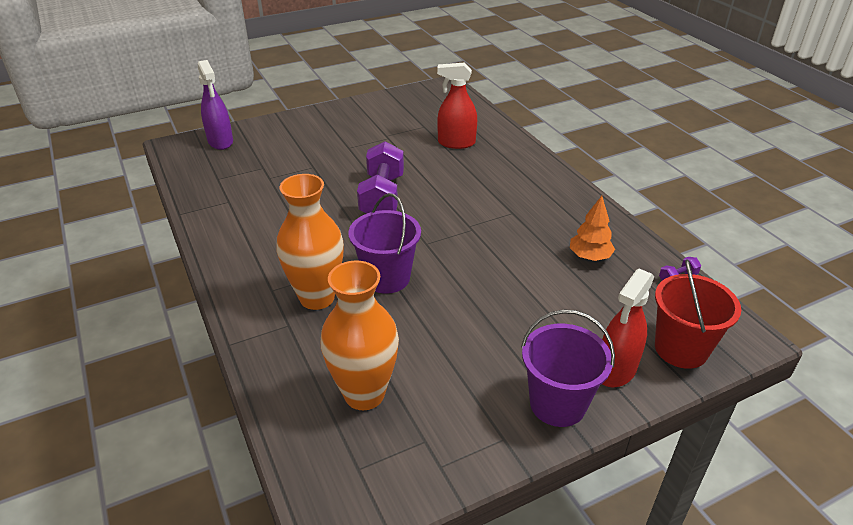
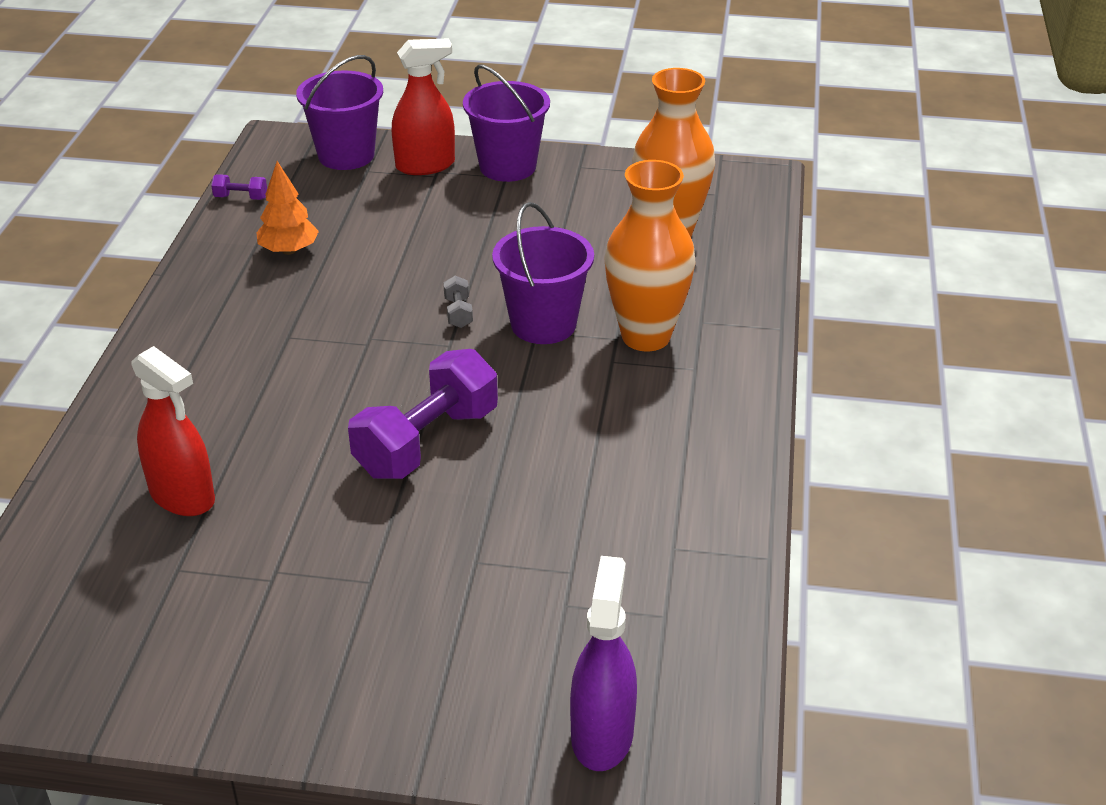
camera: 145 degrees left, 0 degrees up
red bucket [655,259,741,369] -> purple bucket [296,55,383,170]
none -> grey dumbbell [443,276,473,328]

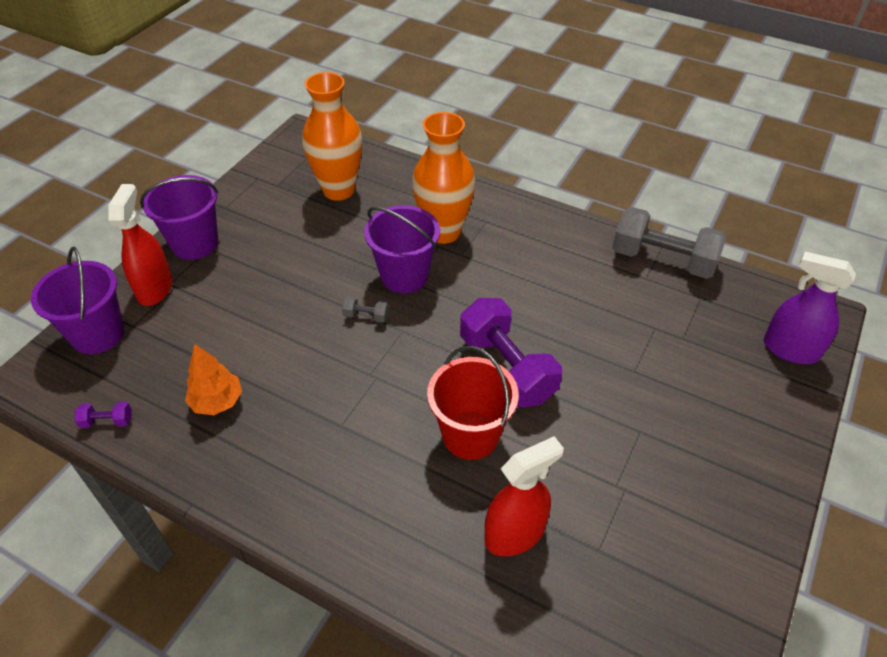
camera: 70 degrees left, 10 degrees up
purple dumbbell [211,174,267,200] -> purple dumbbell turned 60 degrees clockwise [74,402,132,428]
none -> red bucket [427,346,519,460]
none -> grey dumbbell [612,207,726,279]

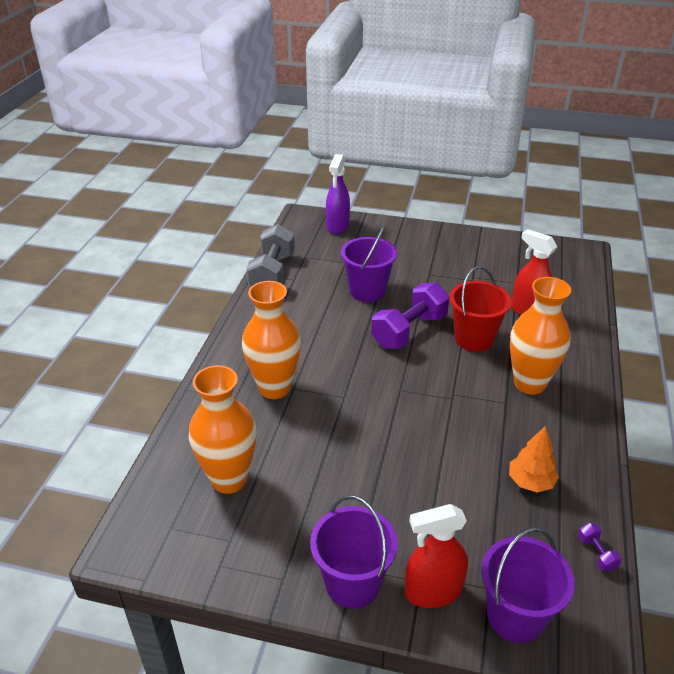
camera: 105 degrees left, 10 degrees down
grey dumbbell [342,296,389,323] -> none
purple bucket [364,205,440,293] -> purple bucket moved to [341,226,397,302]
none -> orange vase [510,277,571,395]

